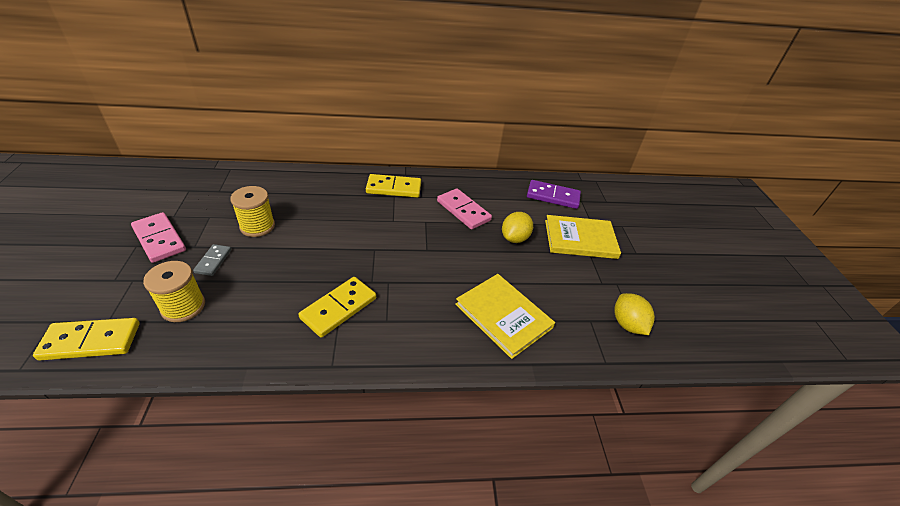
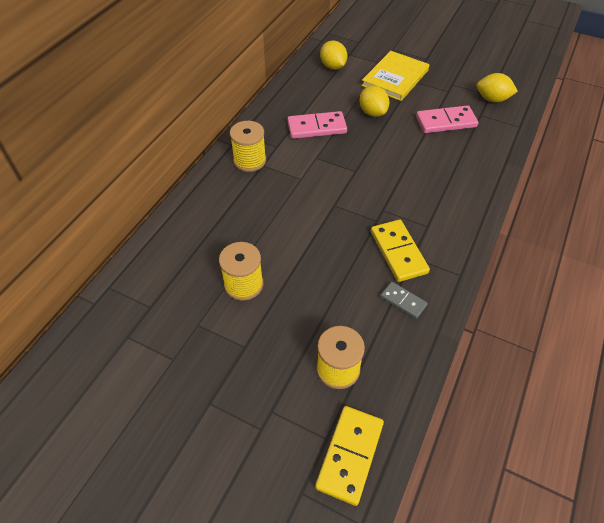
camera: 55 degrees left, 10 degrees up
pink domino [131,212,186,263] -> pink domino moved to [416,105,478,133]
grey domino [193,244,231,276] -> grey domino moved to [380,282,428,319]
yellow domino [366,174,421,198] -> yellow spool [230,121,266,172]
yellow book [455,274,555,359] -> none
purple domino [527,180,581,209] -> yellow lemon [320,40,347,70]

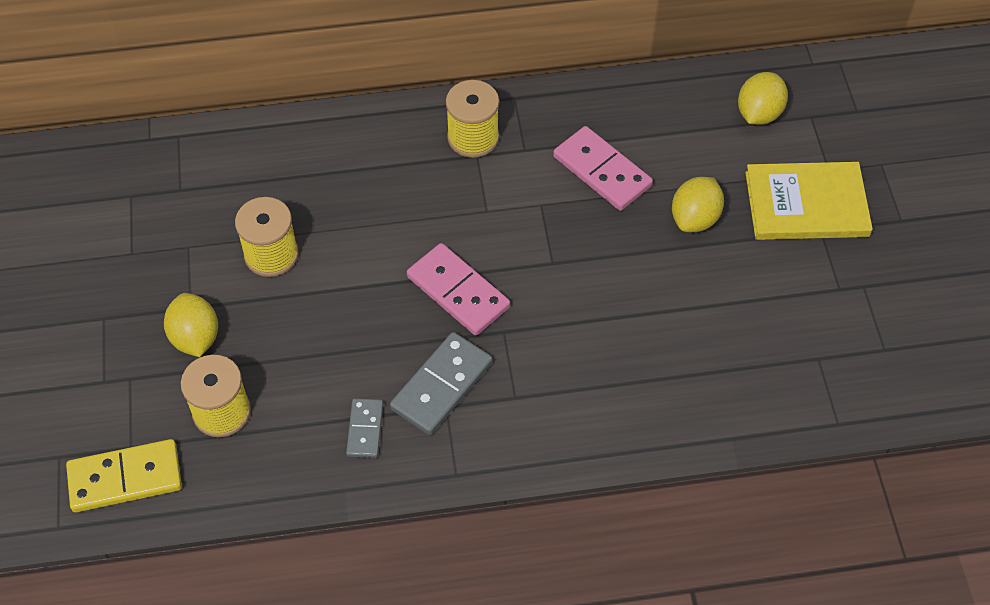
camera: 55 degrees right, 5 degrees up
yellow domino [371,220,430,282] -> grey domino [390,332,493,435]
pink domino [416,105,478,133] -> pink domino moved to [407,243,510,336]
yellow lemon [477,73,518,102] -> yellow lemon moved to [164,293,218,357]

